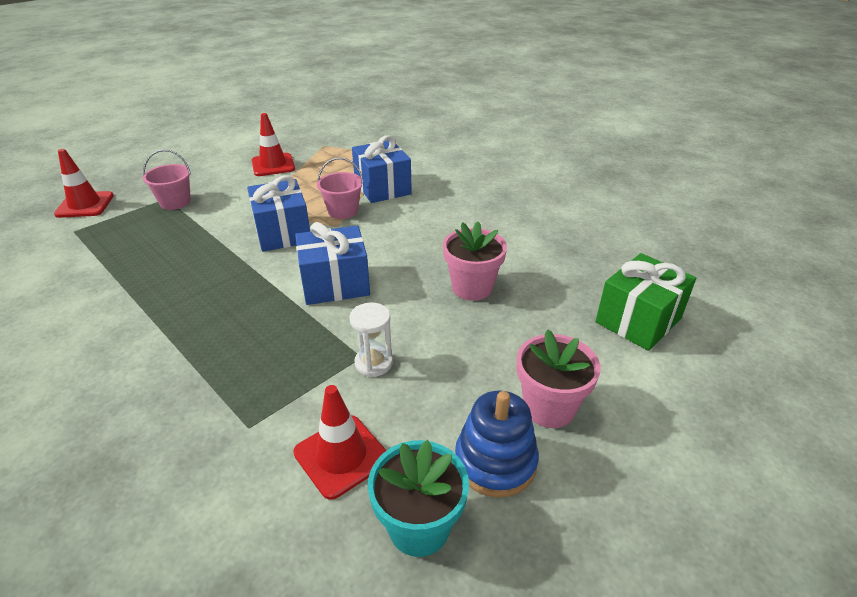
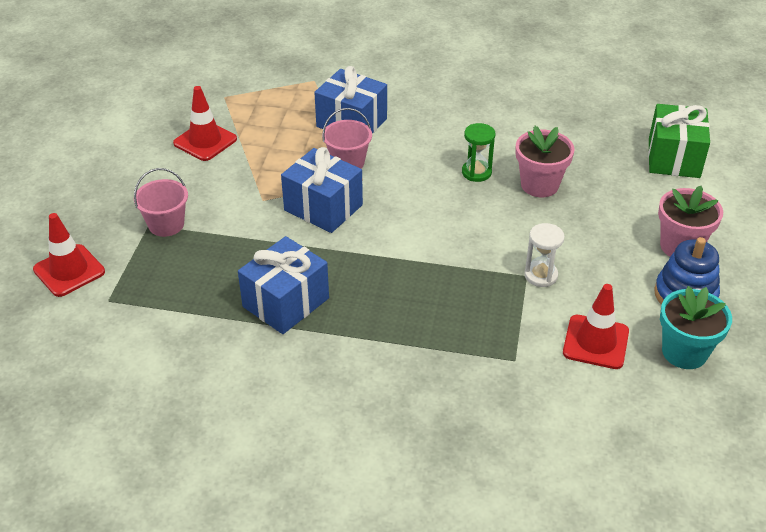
camera: 35 degrees left, 5 degrees up
blue gift [295,222,370,305] -> blue gift moved to [238,236,329,334]
none -> green hourglass [462,123,495,182]

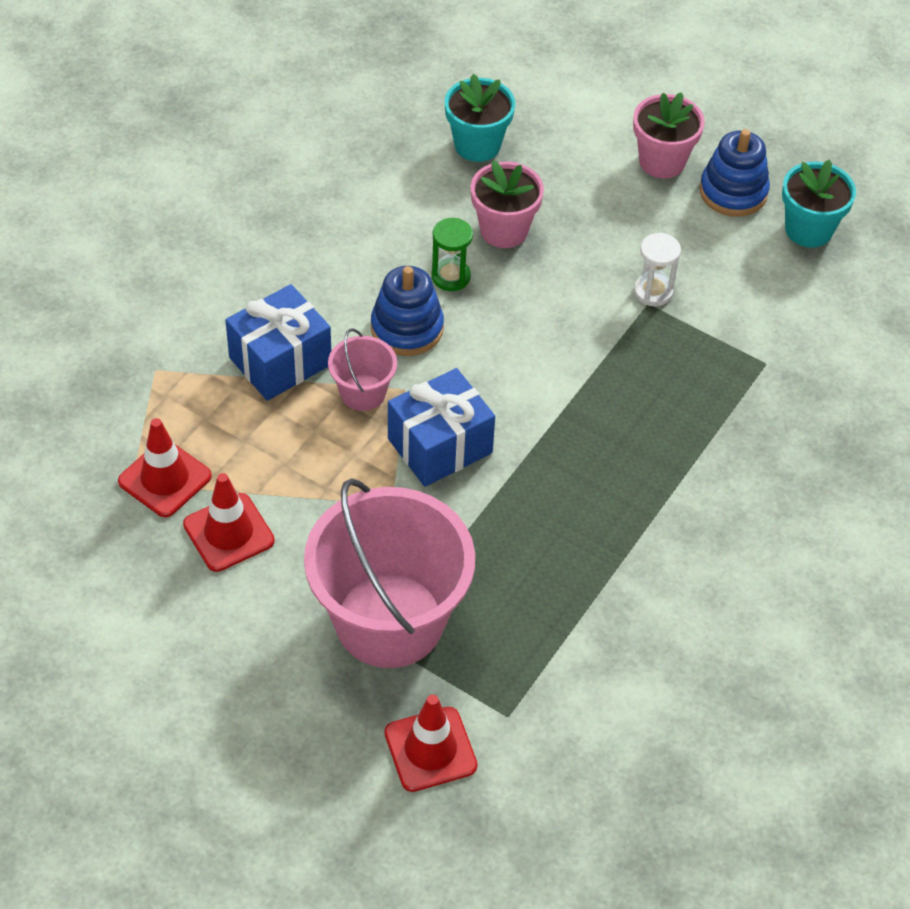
camera: 70 degrees left, 10 degrees up
pink bucket [134,168,188,237] -> pink bucket [304,478,475,668], size x2.21
blue gift [238,236,329,334] -> none
red traffic cone [563,284,629,369] -> red traffic cone moved to [118,418,212,517]
green gift [648,104,710,178] -> none
none -> blue stacking toy [371,266,444,356]
none -> turquoise flower pot [444,74,515,162]

